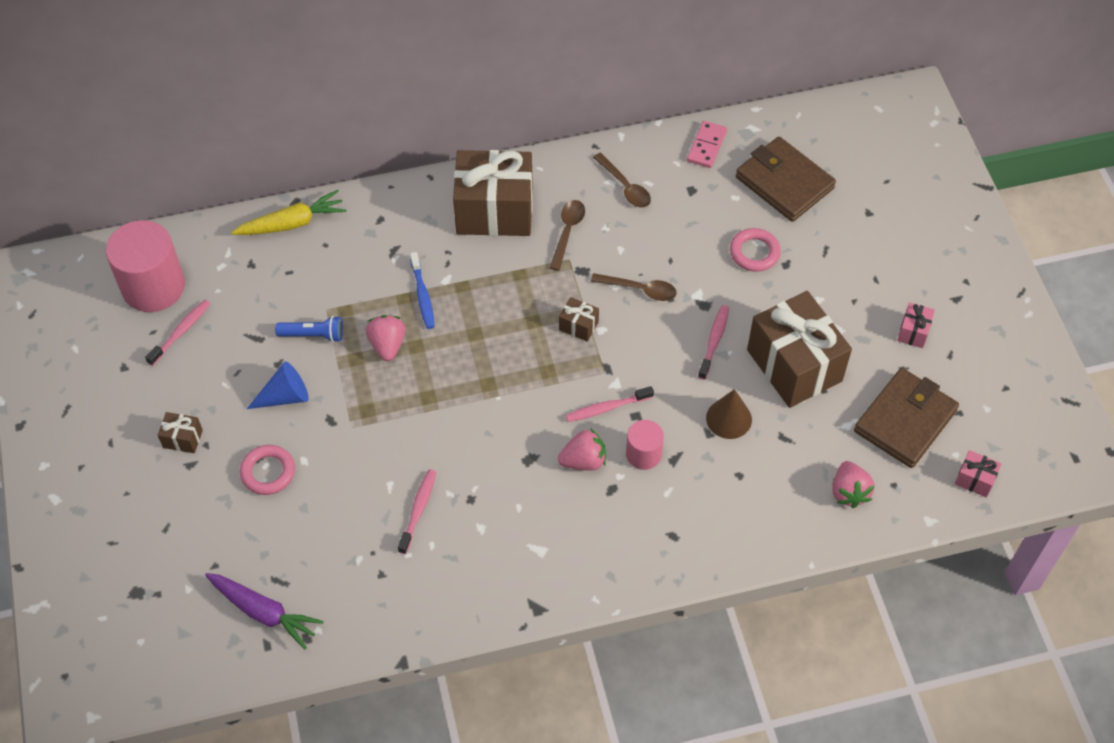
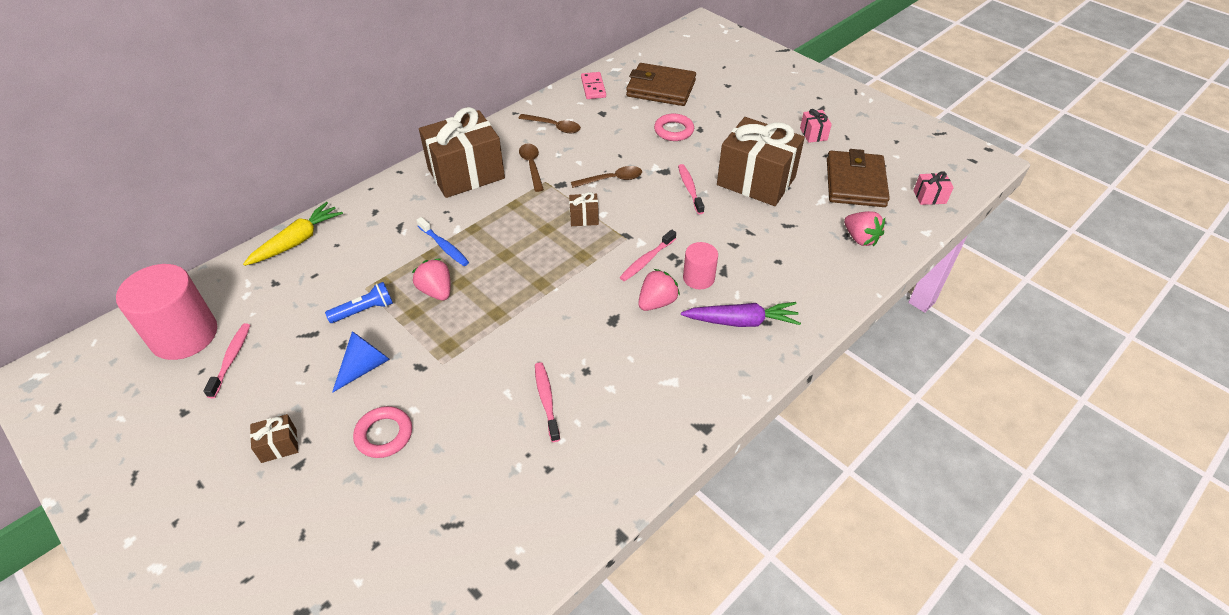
camera: 30 degrees left, 10 degrees down
purple carrot [205,573,323,649] -> purple carrot moved to [681,302,801,327]
brown cone [706,389,752,439] -> none

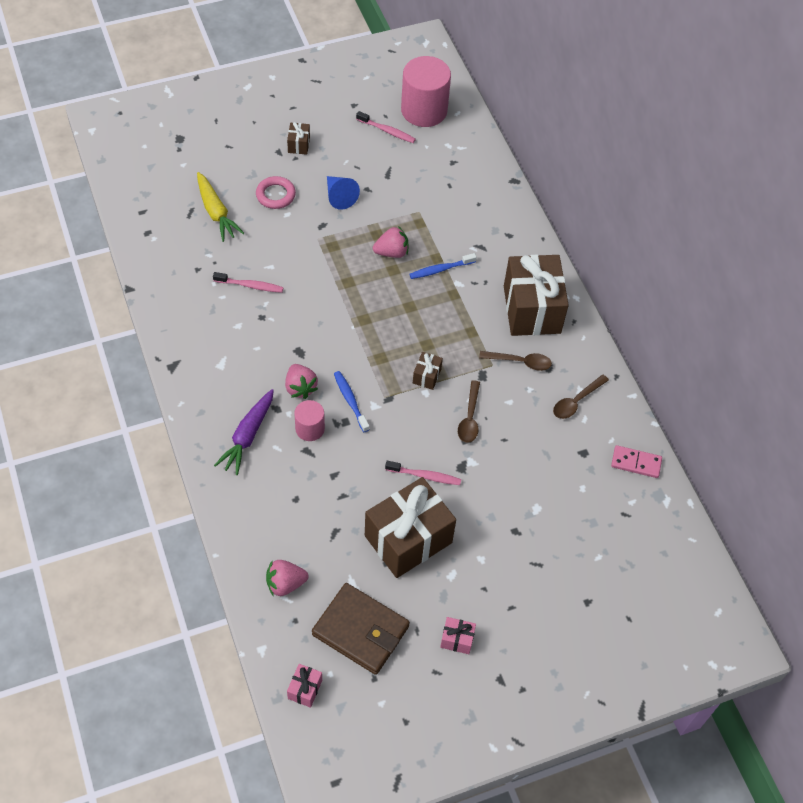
camera: 110 degrees right, 10 degrees up
yellow carrot [243,202,343,266] -> yellow carrot moved to [197,172,244,242]
blue flashlight [325,282,393,323] -> none
pink toothbrush [619,229,676,282] -> blue toothbrush [334,371,370,432]
brown wallet [626,63,696,106] -> none
pink ring [654,114,694,141] -> none

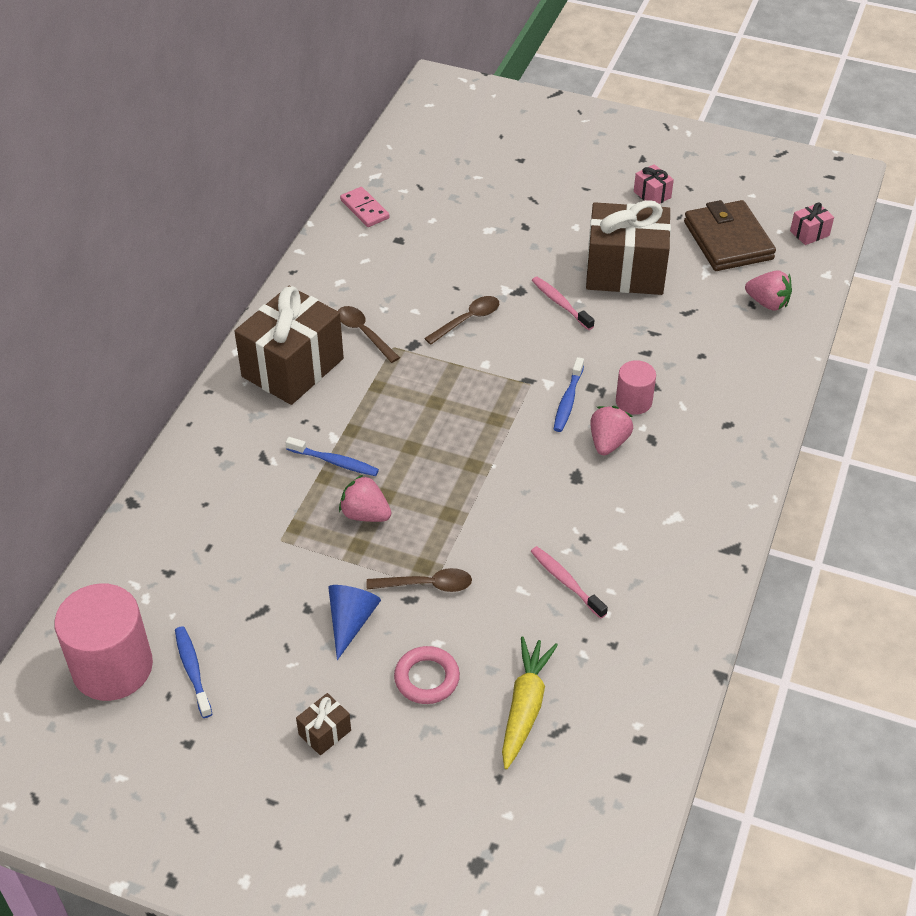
camera: 135 degrees left, 10 degrees down
purple carrot [214,389,274,475] -> none
pink toothbrush [356,111,416,143] -> blue toothbrush [175,626,212,718]
brown gift [413,352,443,390] -> none
brown spoon [553,374,609,419] -> brown spoon moved to [366,568,472,592]

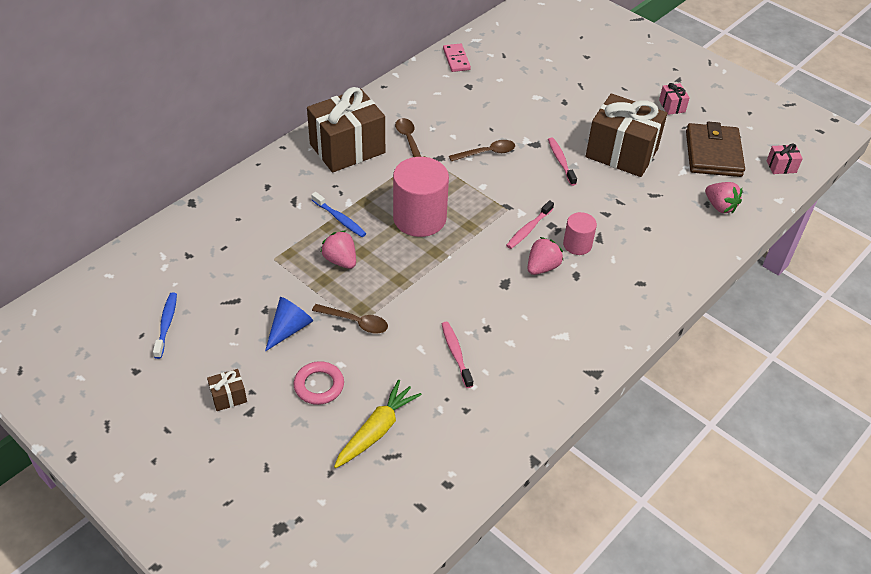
camera: 20 degrees right, 0 degrees up
pink cylinder [54,583,153,701] -> pink cylinder moved to [393,157,449,237]
blue toothbrush [554,357,584,432] -> pink toothbrush [506,200,554,249]

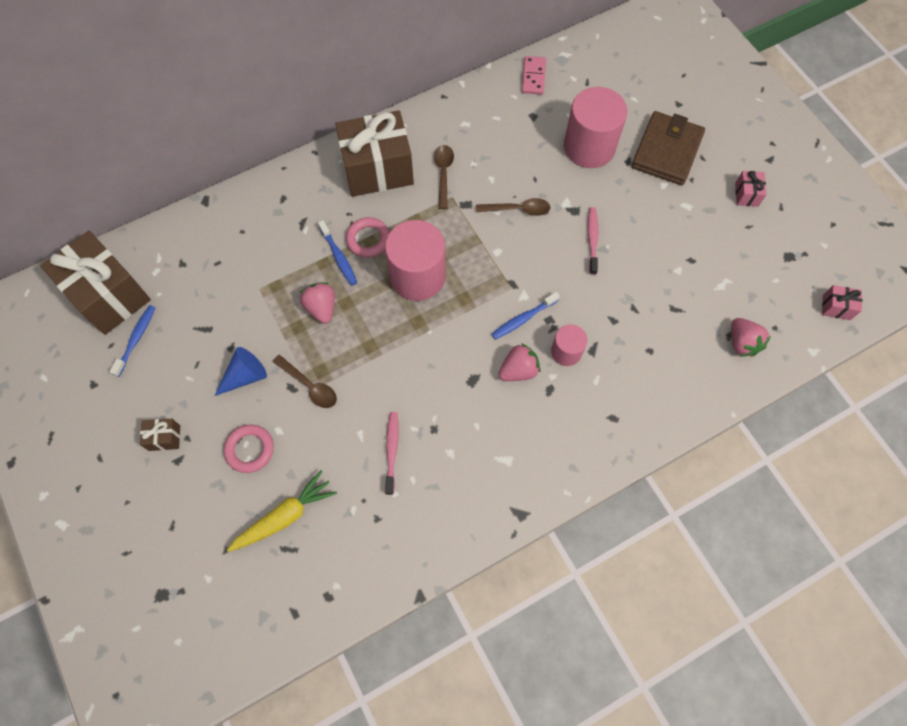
camera: 20 degrees right, 20 degrees up
pink toothbrush [506,200,554,249] -> blue toothbrush [492,292,560,340]
brown gift [586,93,667,177] -> brown gift moved to [40,231,151,335]
brown wallet [686,122,745,177] -> brown wallet moved to [631,111,705,185]
none -> pink ring [346,217,390,258]
none -> pink cylinder [564,87,627,168]

